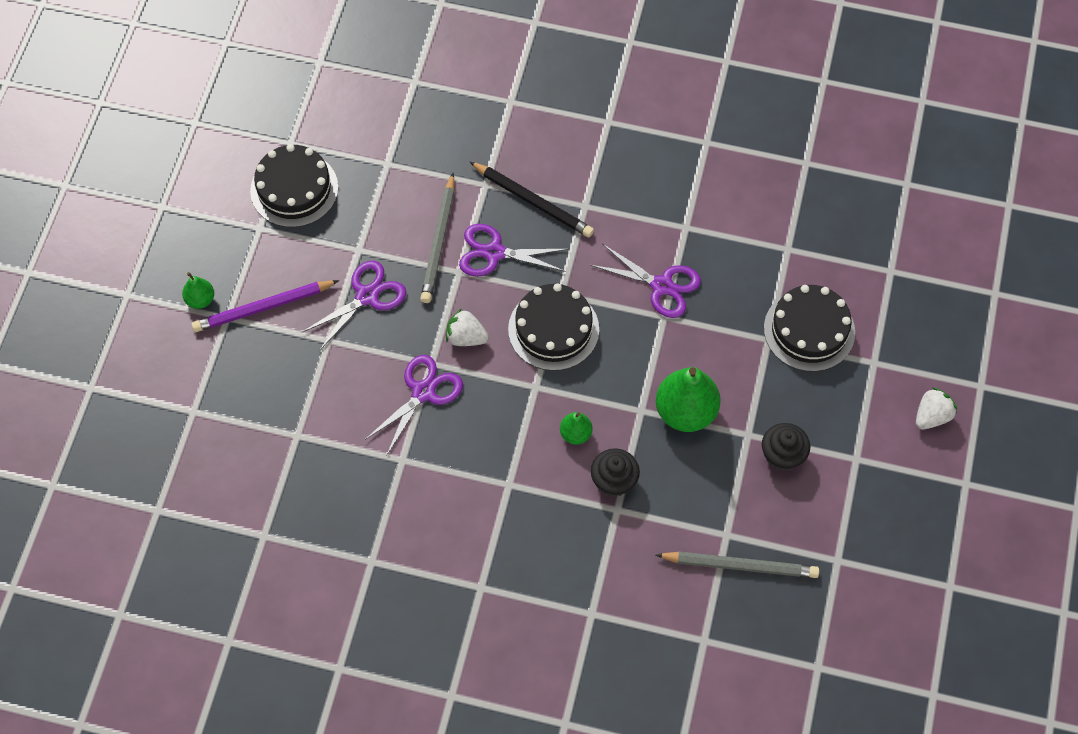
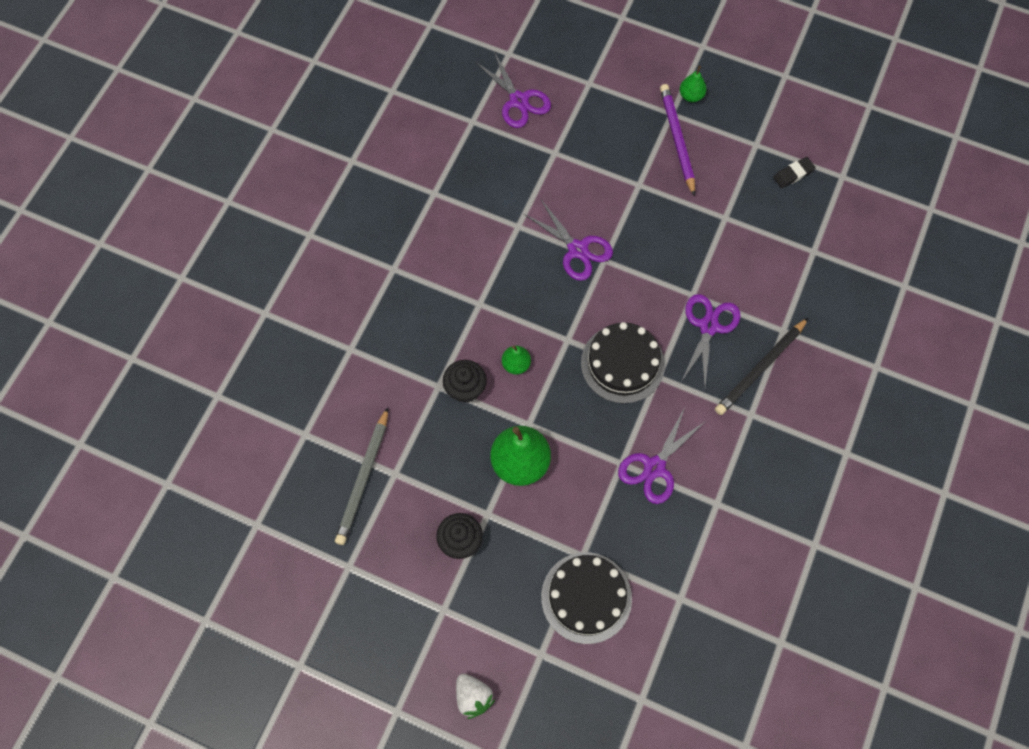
camera: 100 degrees right, 5 degrees up
black cake [250,144,338,227] -> black eraser [773,157,816,188]
purple scissors [302,261,406,350] -> purple scissors moved to [475,52,551,128]
grey pencil [420,173,454,303] -> none
white strawberry [446,308,489,346] -> none

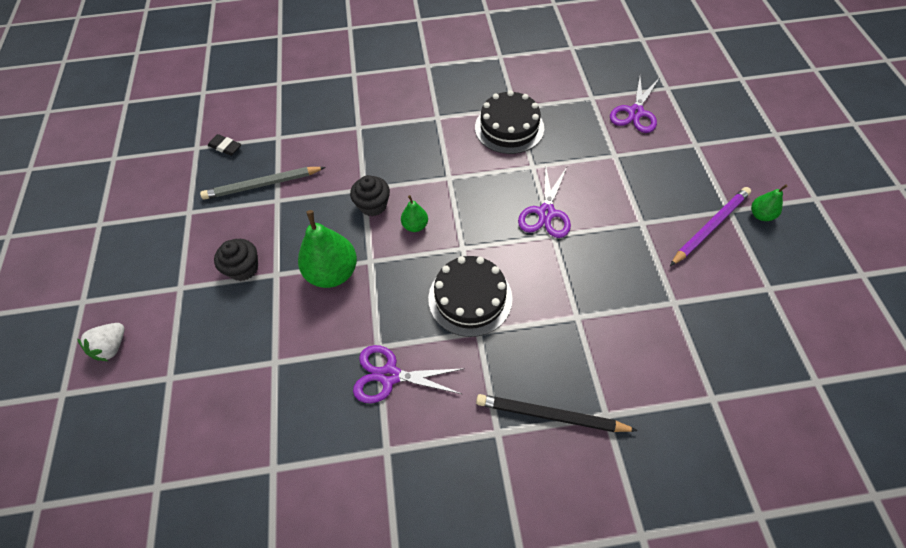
camera: 60 degrees right, 10 degrees down
black cake [541,552,632,644] -> black cake moved to [475,90,544,154]
purple scissors [681,294,741,388] -> none
black eraser [773,157,816,188] -> black eraser moved to [208,134,241,156]

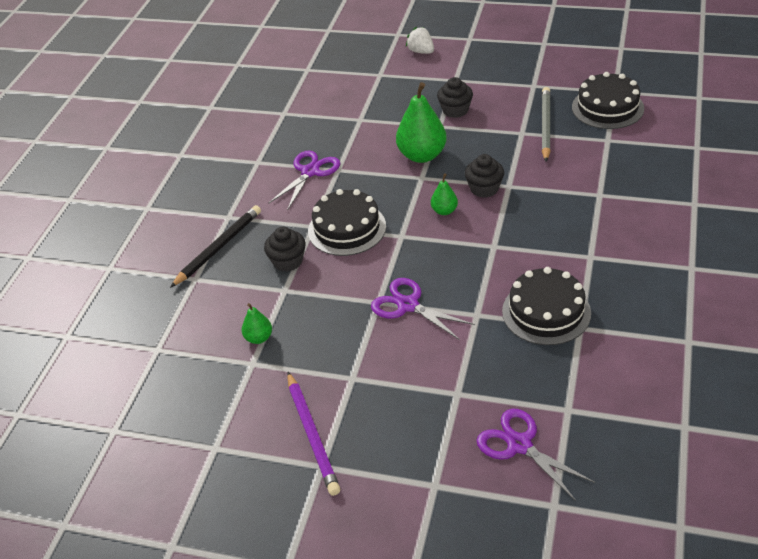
camera: 115 degrees right, 15 degrees down
black eraser [208,134,241,156] -> black cake [572,72,644,129]
green pear [751,184,788,221] -> green pear moved to [242,303,272,344]
none -> black cupcake [264,227,306,272]

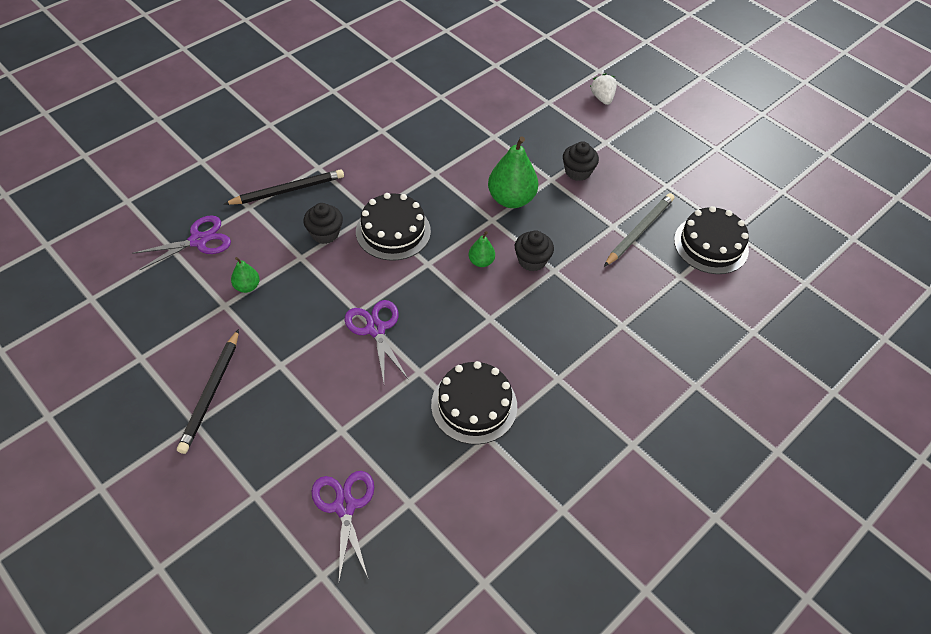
camera: 25 degrees right, 10 degrees up
purple scissors [268,151,341,211] -> purple scissors moved to [132,215,231,271]
purple pencil [287,372,340,496] -> black pencil [177,329,239,454]

